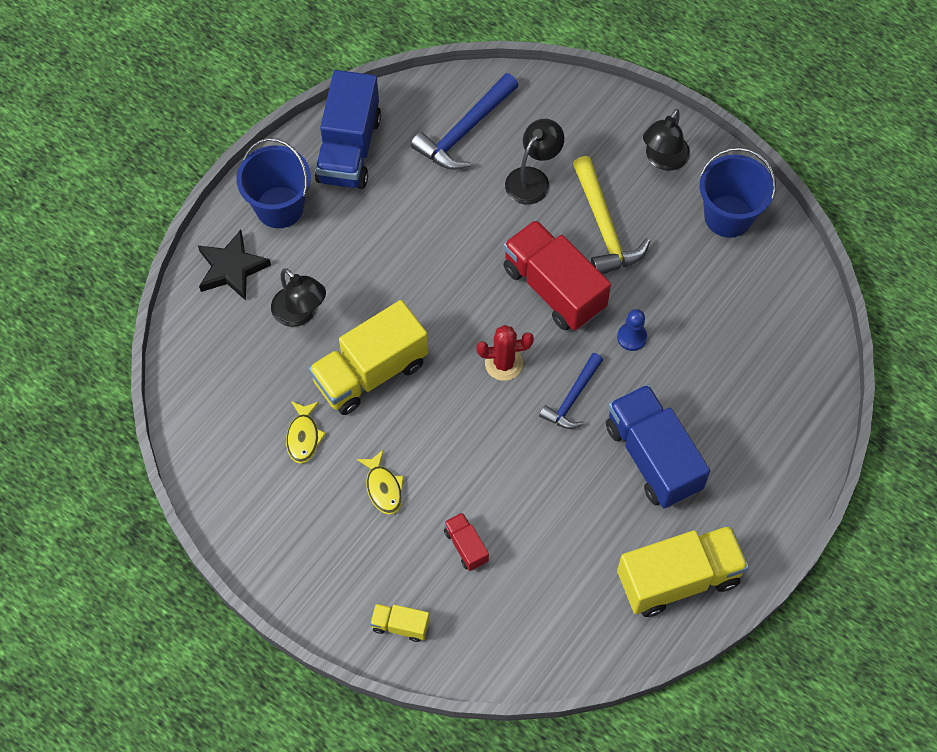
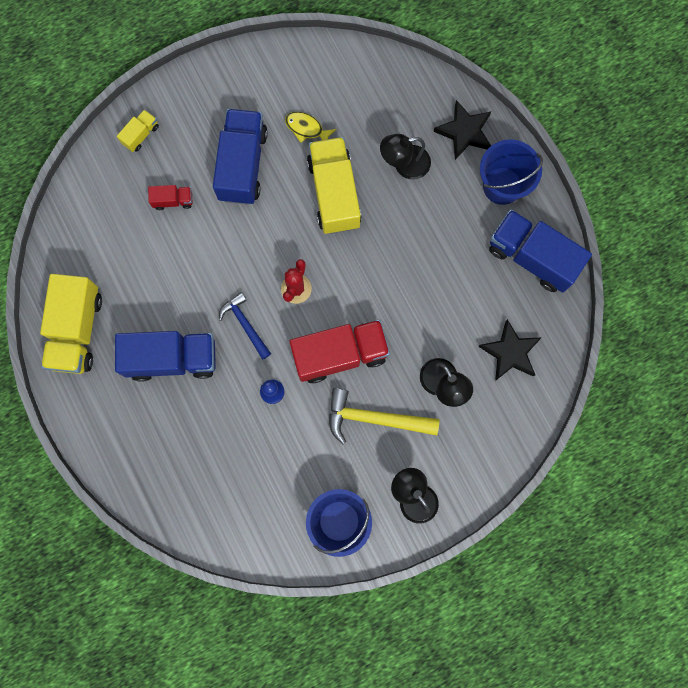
camera: 115 degrees right, 15 degrees up
yellow fish [357,449,404,515] -> blue truck [213,109,268,205]
blue hammer [410,73,519,170] -> black star [478,319,541,381]

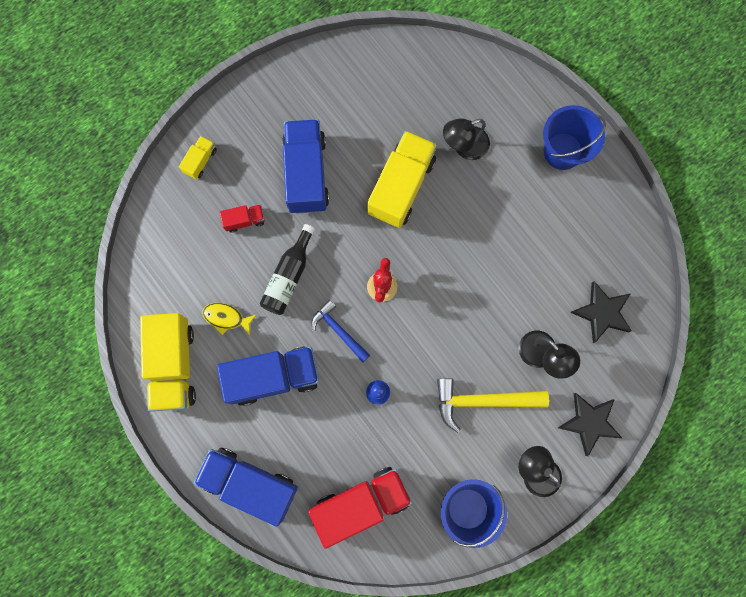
camera: 10 degrees left, 0 degrees up
yellow fish [285,112,337,143] -> yellow fish moved to [202,303,257,335]
red truck [290,320,390,383] -> red truck moved to [308,467,412,549]
yellow truck [307,137,362,234] -> yellow truck turned 45 degrees clockwise [367,131,437,228]
black star [434,100,492,160] -> black star moved to [558,393,622,456]
blue truck [489,210,592,293] -> blue truck moved to [194,448,298,527]
none -> black bottle [260,224,315,315]

